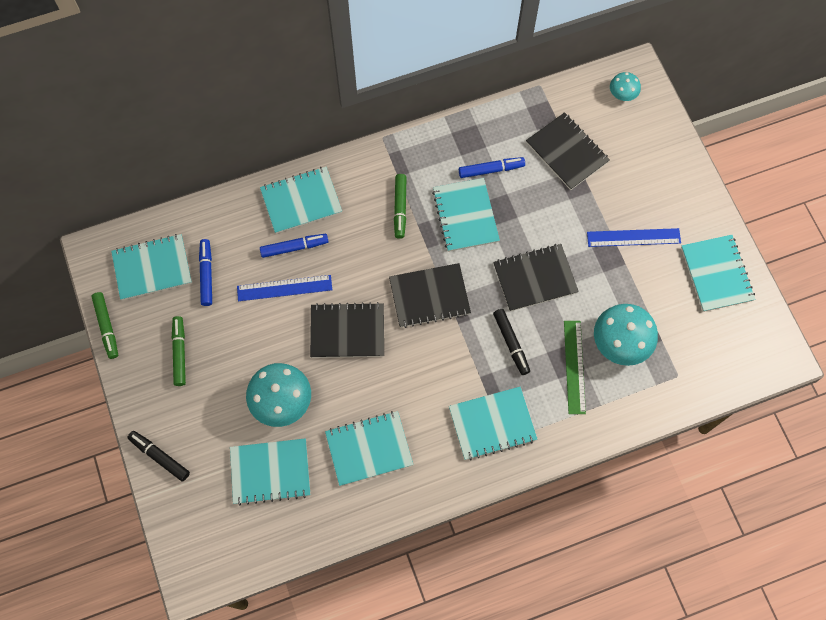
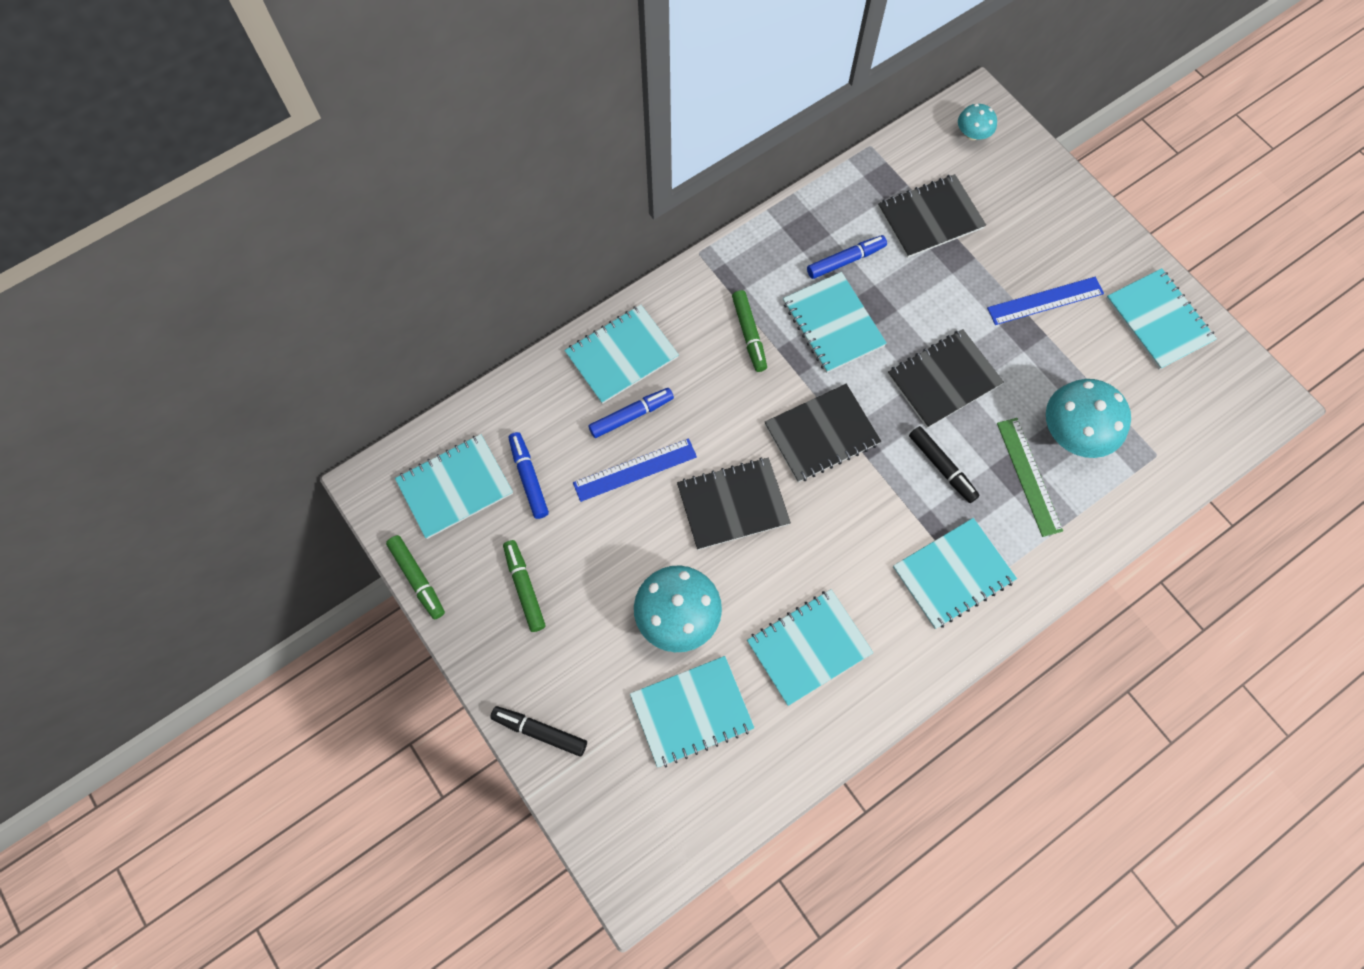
camera: 15 degrees left, 0 degrees up
black notebook [526,112,610,190] -> black notebook turned 60 degrees counterclockwise [878,174,986,258]

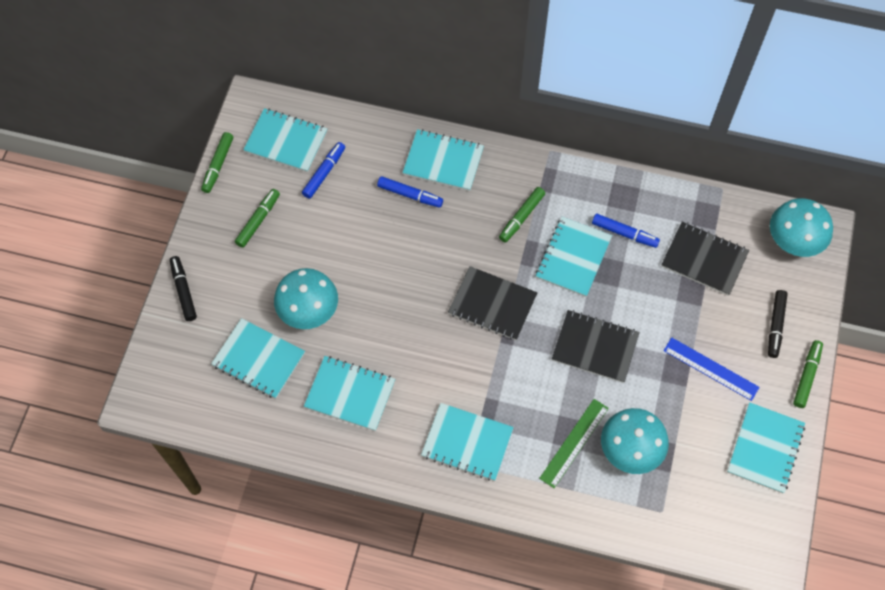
camera: 50 degrees right, 5 degrees down
blue ruler [573,438,697,502] -> none
black notebook [677,457,791,550] -> none
black marker [909,426,980,503] -> black marker moved to [768,290,788,358]
turquoise mushroom [958,104,997,140] -> turquoise mushroom [770,198,833,257], size x1.87
none -> green marker [793,340,823,408]

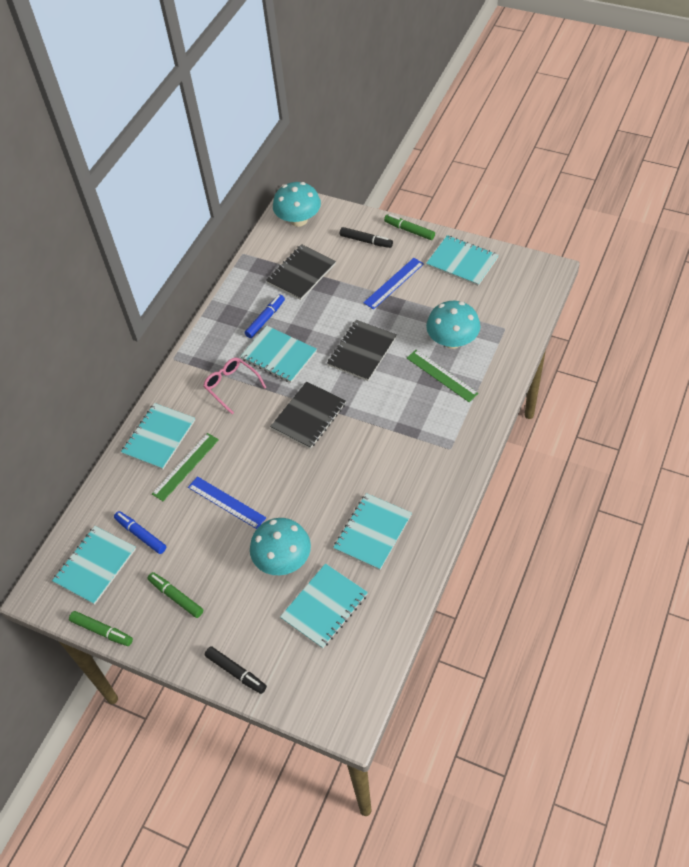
camera: 75 degrees left, 10 degrees down
black marker [170,256,197,321] -> black marker turned 135 degrees counterclockwise [205,646,267,694]
blue marker [377,176,443,208] -> green ruler [152,433,219,501]
turquoise notebook [421,403,514,481] -> none
green marker [499,187,545,242] -> pink glasses [203,358,267,414]
none -> blue ruler [188,476,266,529]

